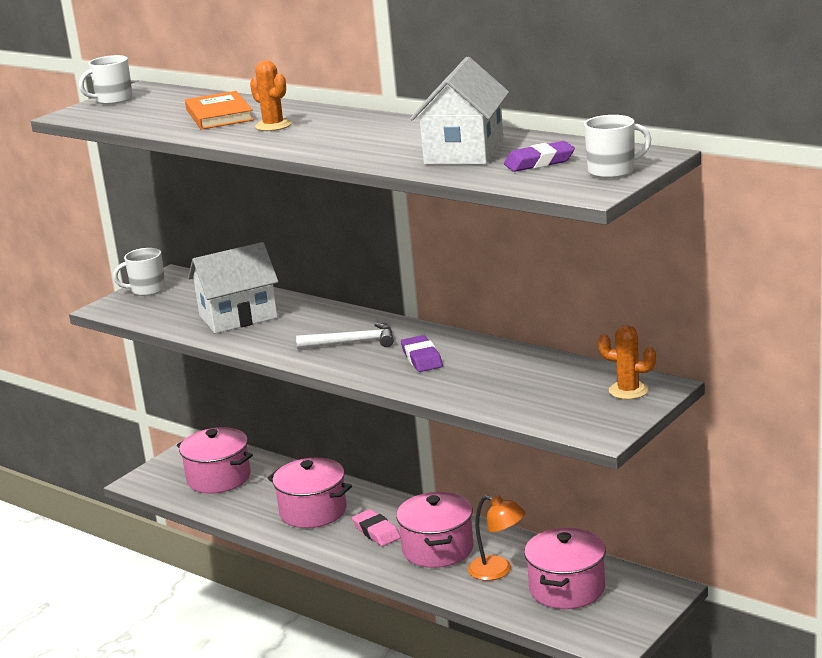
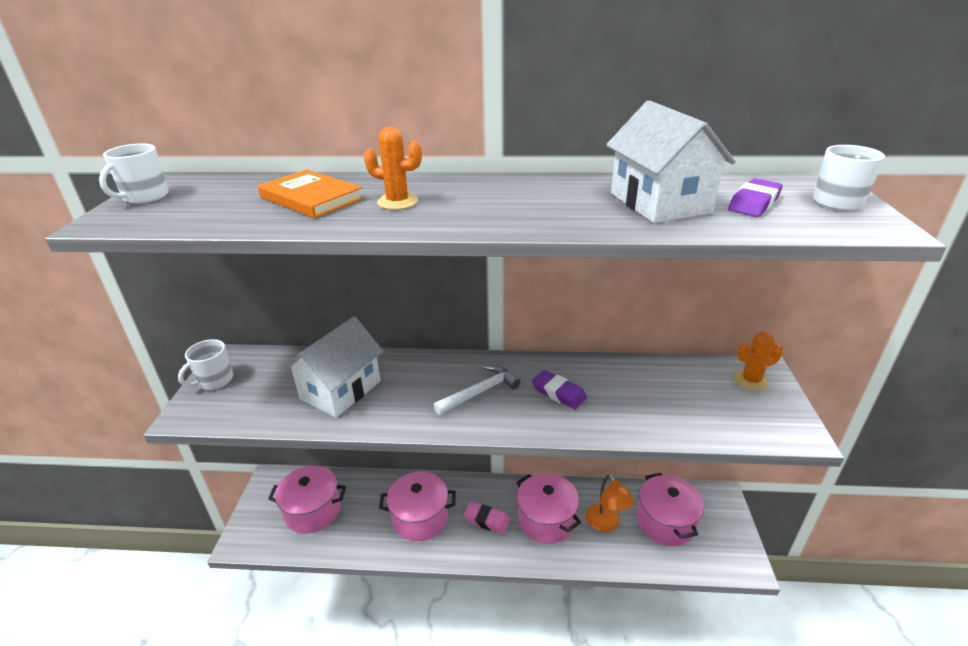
camera: 35 degrees left, 10 degrees up
orange lamp [468,495,526,581] -> orange lamp turned 75 degrees clockwise [586,474,634,532]

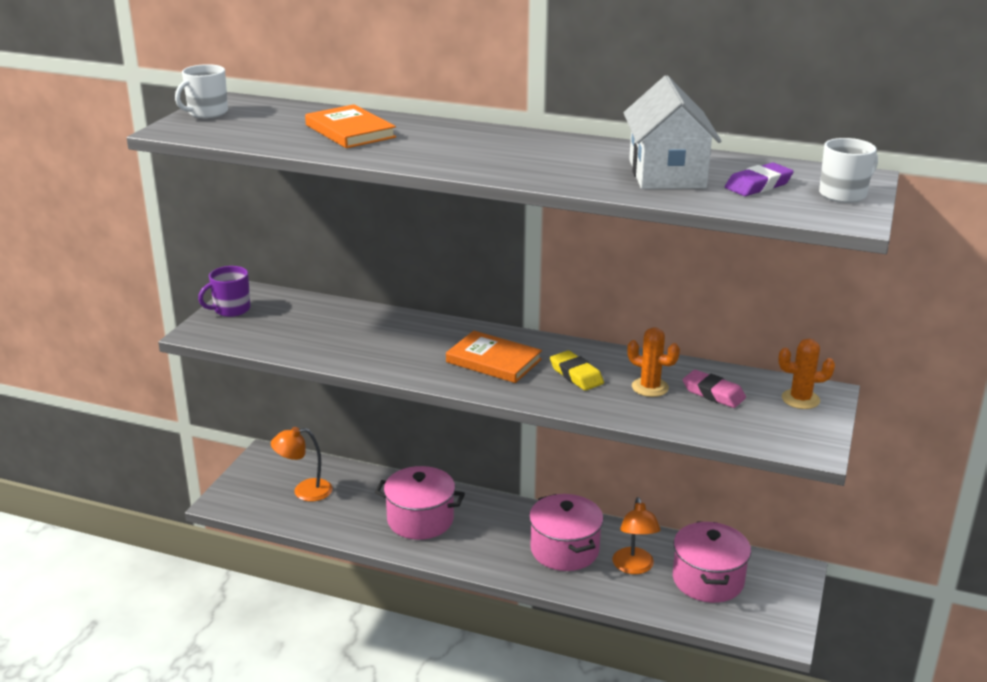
camera: 15 degrees right, 5 degrees down
white mug [178,339,233,390] -> purple mug [198,266,251,317]
pink pot [268,465,346,534] -> orange lamp [271,427,333,502]
white house [284,317,383,417] -> none
orange cactus [364,127,422,210] -> orange cactus moved to [627,327,680,397]
white hammer [434,365,521,415] -> orange book [446,331,542,383]
pink eraser [463,502,510,534] -> pink eraser moved to [683,370,746,408]
purple eraser [532,370,587,410] -> yellow eraser [550,350,604,391]

